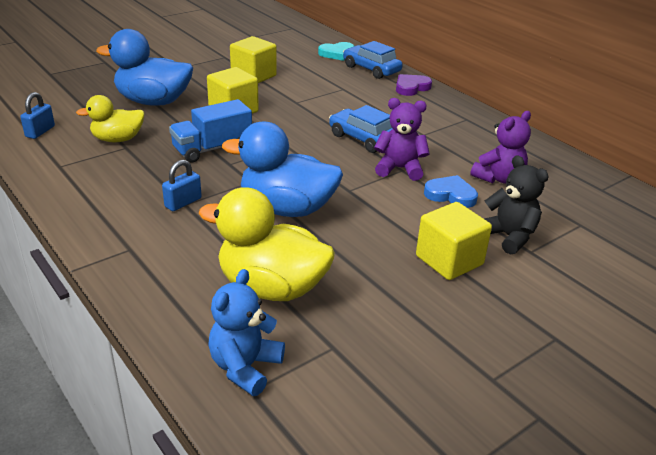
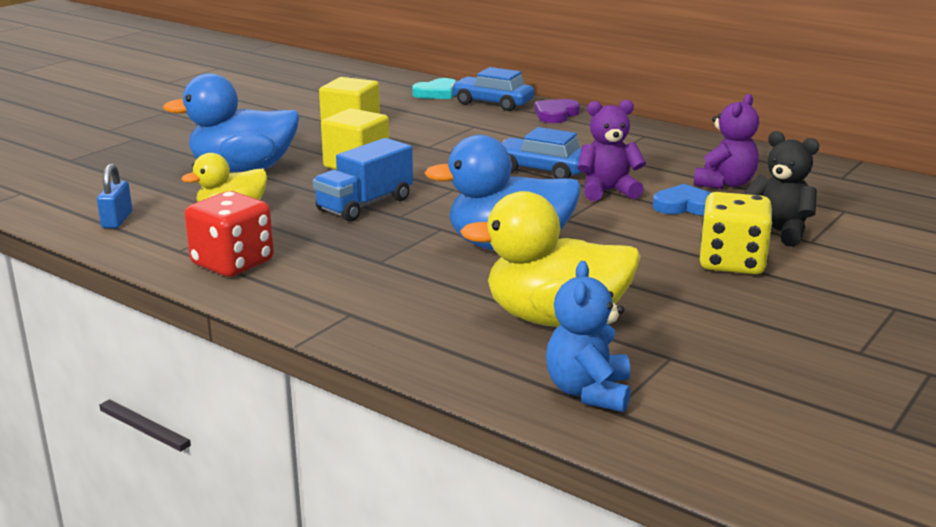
camera: 15 degrees left, 10 degrees down
blue padlock [162,160,202,211] -> none
yellow cube [416,202,492,280] -> yellow dice [700,192,773,274]
none -> red dice [184,191,274,277]

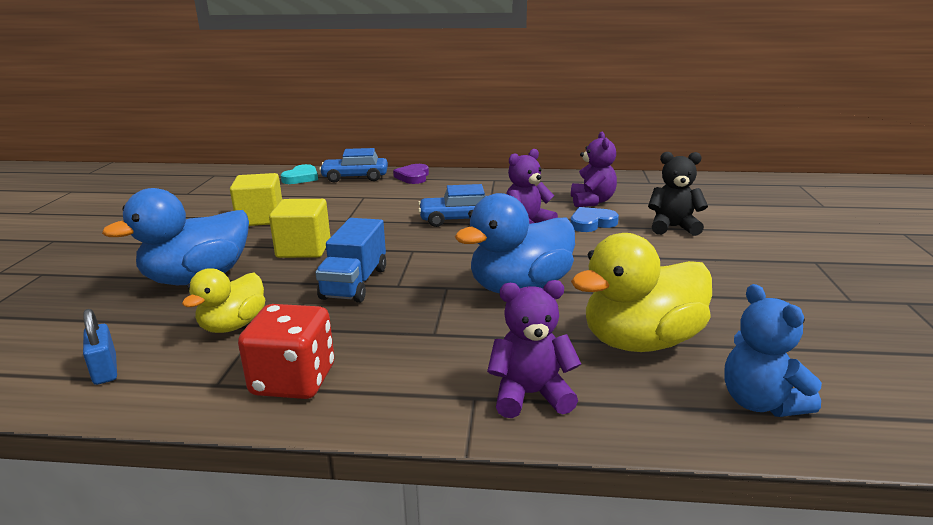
camera: 30 degrees left, 0 degrees up
yellow dice [700,192,773,274] -> none
none -> purple teddy bear [487,280,581,418]

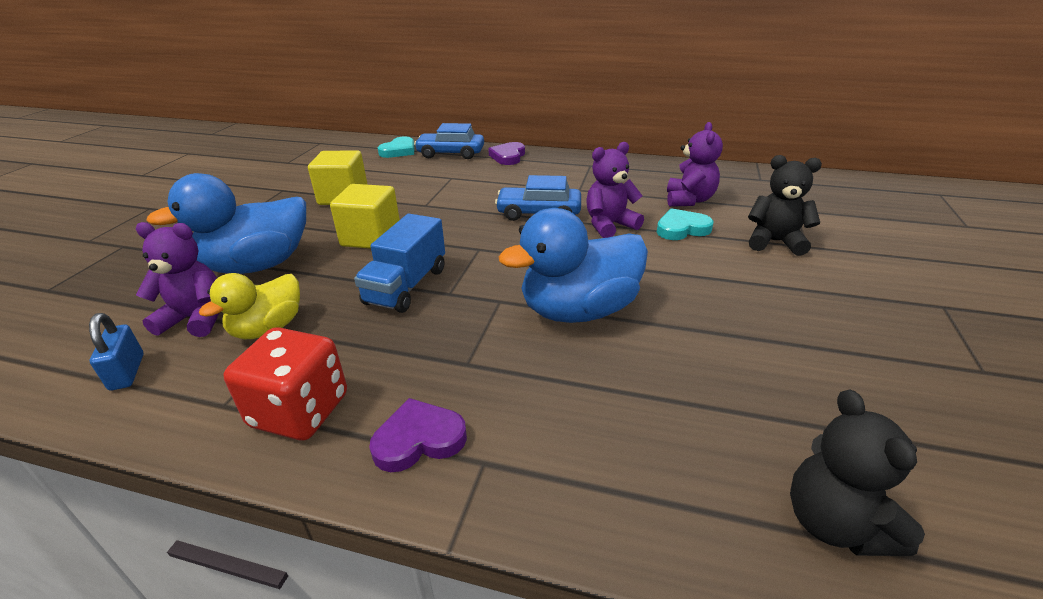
camera: 10 degrees right, 10 degrees up
purple teddy bear [487,280,581,418] -> purple teddy bear moved to [136,222,219,337]
blue heart [571,207,619,232] -> turquoise heart [657,208,713,240]
yellow duck [571,233,712,352] -> none
blue teddy bear [724,284,822,417] -> black teddy bear [790,389,925,556]
none -> purple heart [369,398,467,472]

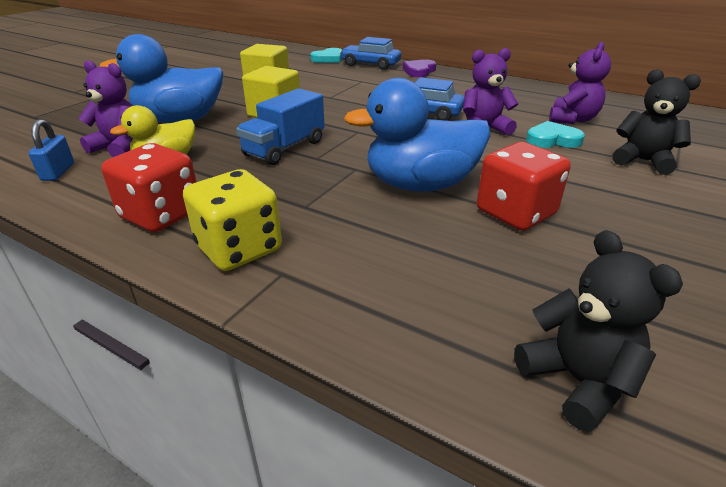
camera: 15 degrees right, 0 degrees up
purple heart [369,398,467,472] -> yellow dice [183,169,282,271]
black teddy bear [790,389,925,556] -> black teddy bear turned 150 degrees clockwise [514,230,683,432]
none -> red dice [477,142,571,231]

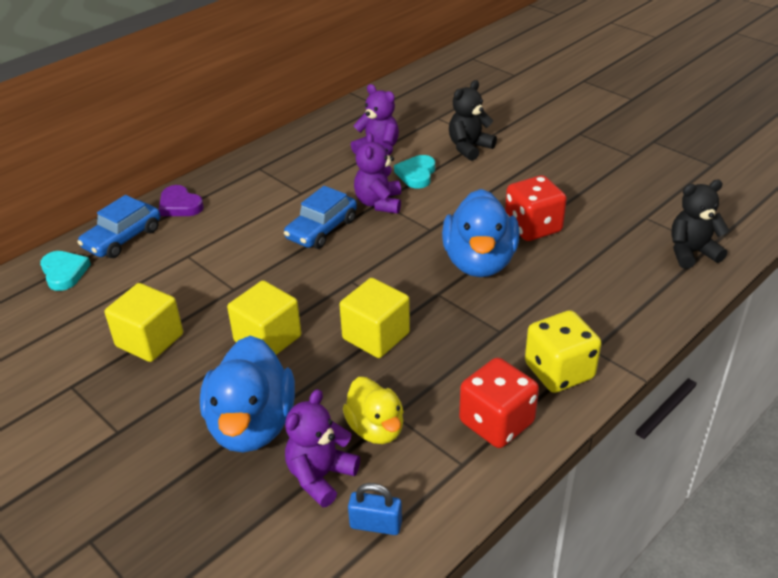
camera: 75 degrees left, 5 degrees up
blue truck [236,88,325,165] -> yellow cube [339,278,410,358]

